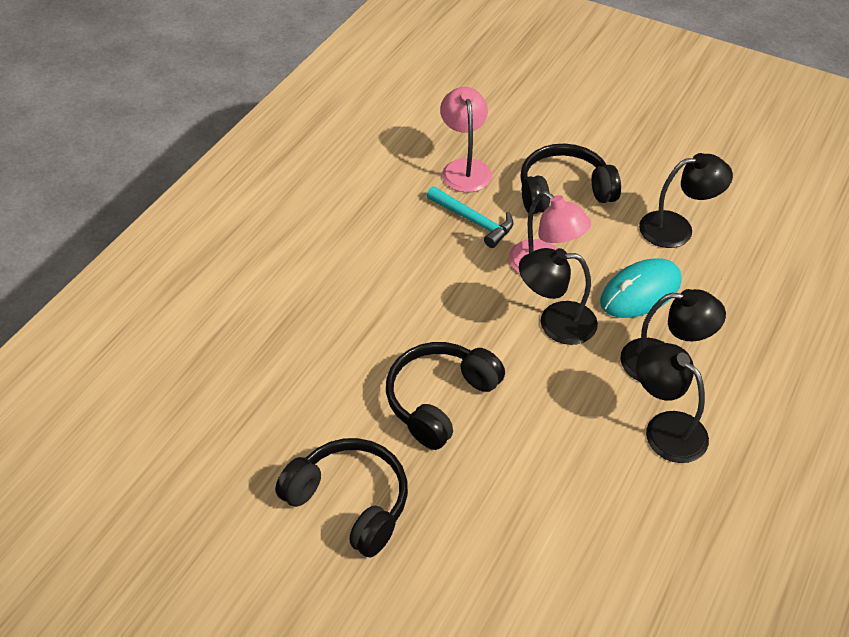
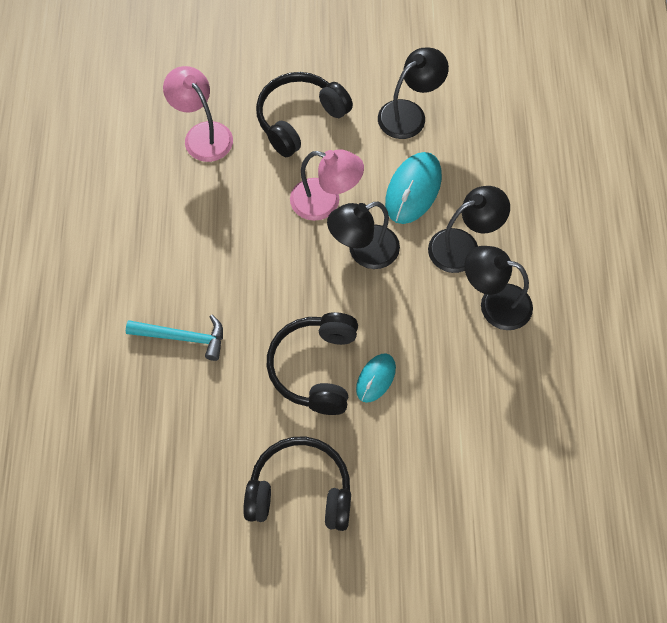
camera: 30 degrees left, 15 degrees up
turquoise hammer [427,186,514,248] -> turquoise hammer moved to [126,315,223,361]
none -> turquoise mouse [356,353,396,403]

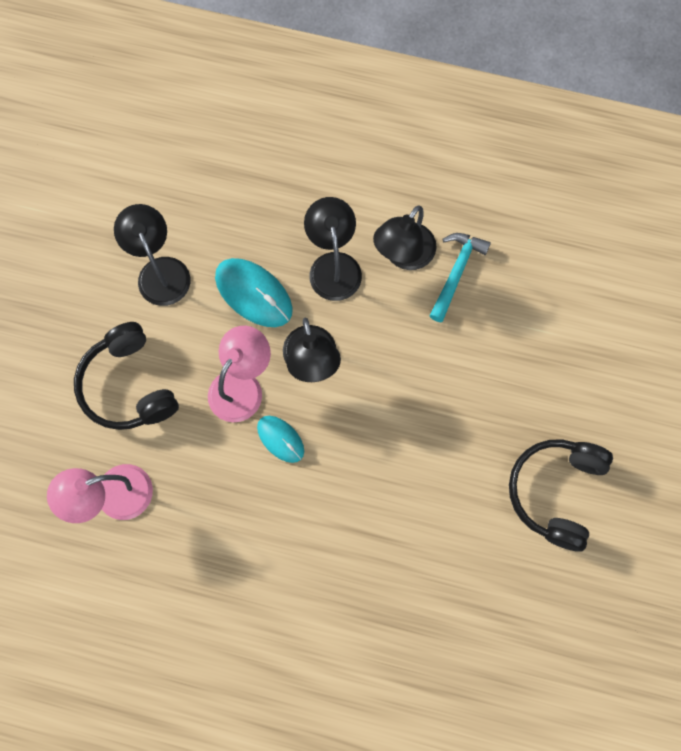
camera: 75 degrees left, 10 degrees up
turquoise hammer [126,315,223,361] -> turquoise hammer moved to [430,233,491,322]
black headphones [267,312,358,415] -> none
turquoise mouse [356,353,396,403] -> turquoise mouse moved to [257,416,304,463]

